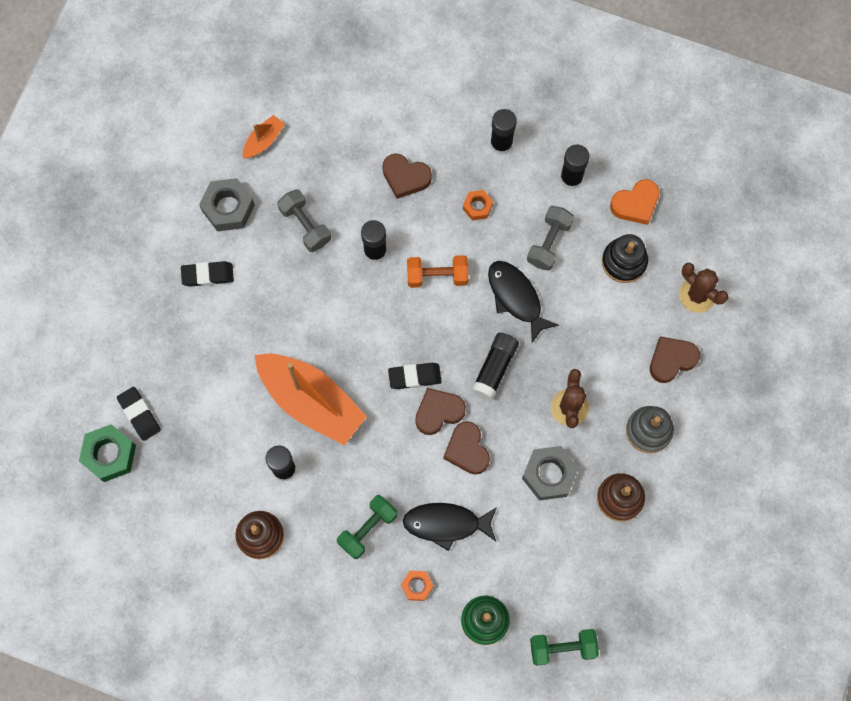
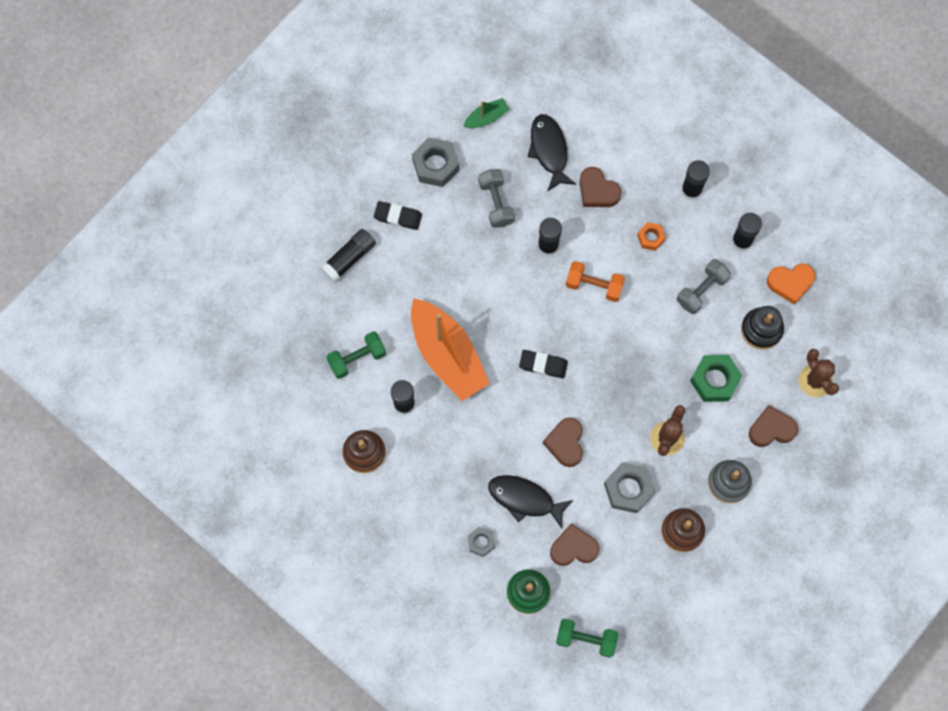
camera: 20 degrees right, 0 degrees up
green nut [79,424,136,482] -> green nut moved to [690,355,742,402]
black eraser [117,387,161,441] -> none
orange boat [243,115,285,158] -> green boat [463,98,510,128]
green dumbbell [337,495,398,559] -> green dumbbell moved to [326,331,386,379]
orange nut [401,571,433,601] -> grey nut [468,527,495,557]
brown heart [415,388,466,435] -> brown heart moved to [550,523,599,566]
black glue stick [471,333,519,400] -> black glue stick moved to [320,229,376,283]
black fish [488,261,559,343] -> black fish moved to [528,114,576,192]

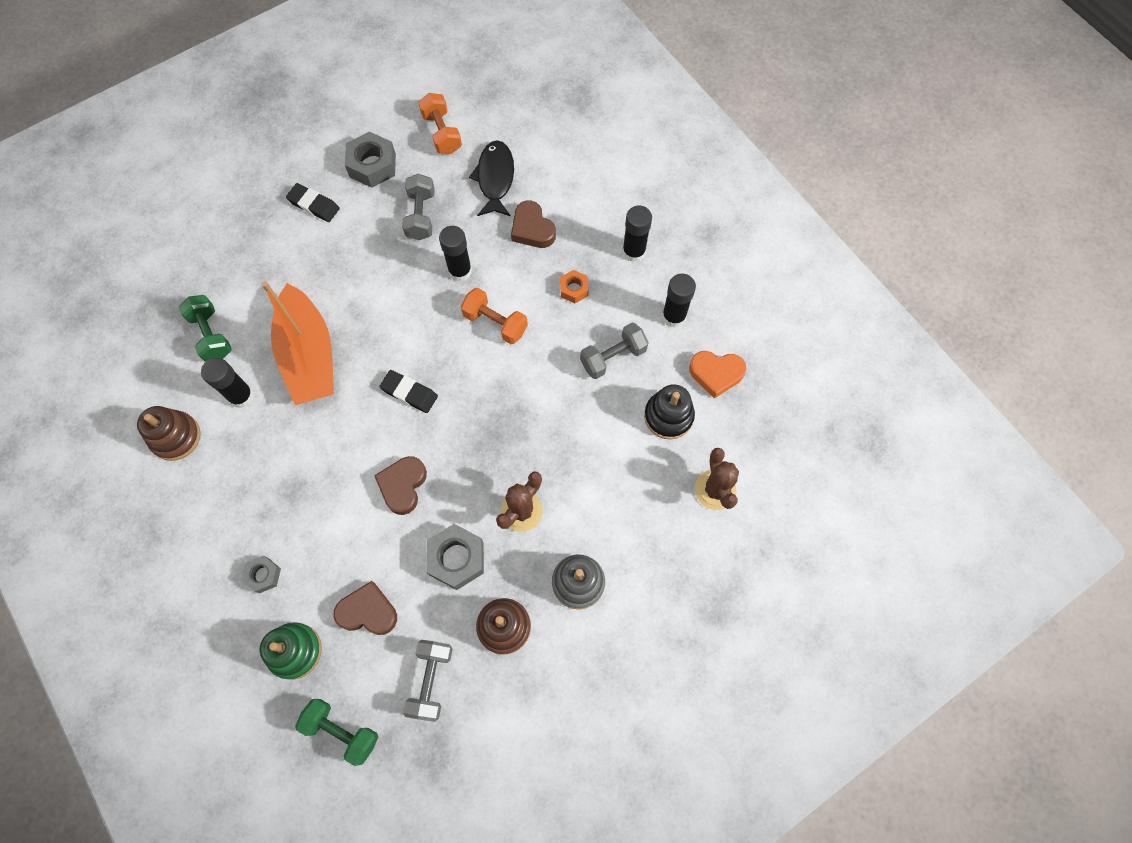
camera: 15 degrees right, 5 degrees down
black glue stick [320,229,376,283] -> none
green dumbbell [326,331,386,379] -> green dumbbell turned 75 degrees clockwise [178,295,232,362]
green boat [463,98,510,128] -> orange dumbbell [418,93,462,154]
black fish [488,475,573,529] -> none
green nut [690,355,742,402] -> none
brown heart [749,405,798,447] -> none
none -> grey dumbbell [403,640,453,722]

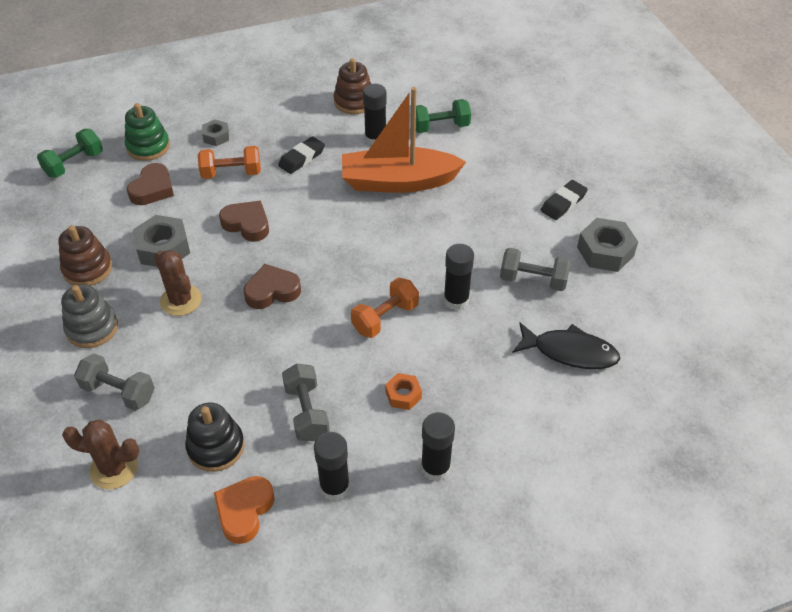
camera: 105 degrees right, 20 degrees down
black eraser [379,370,438,413] -> black eraser moved to [278,136,325,174]
grey dumbbell [403,640,453,722] -> grey dumbbell moved to [74,353,155,411]
orange dumbbell [418,93,462,154] -> orange dumbbell moved to [198,146,261,179]
brown heart [511,201,556,248] -> brown heart moved to [244,264,301,309]

